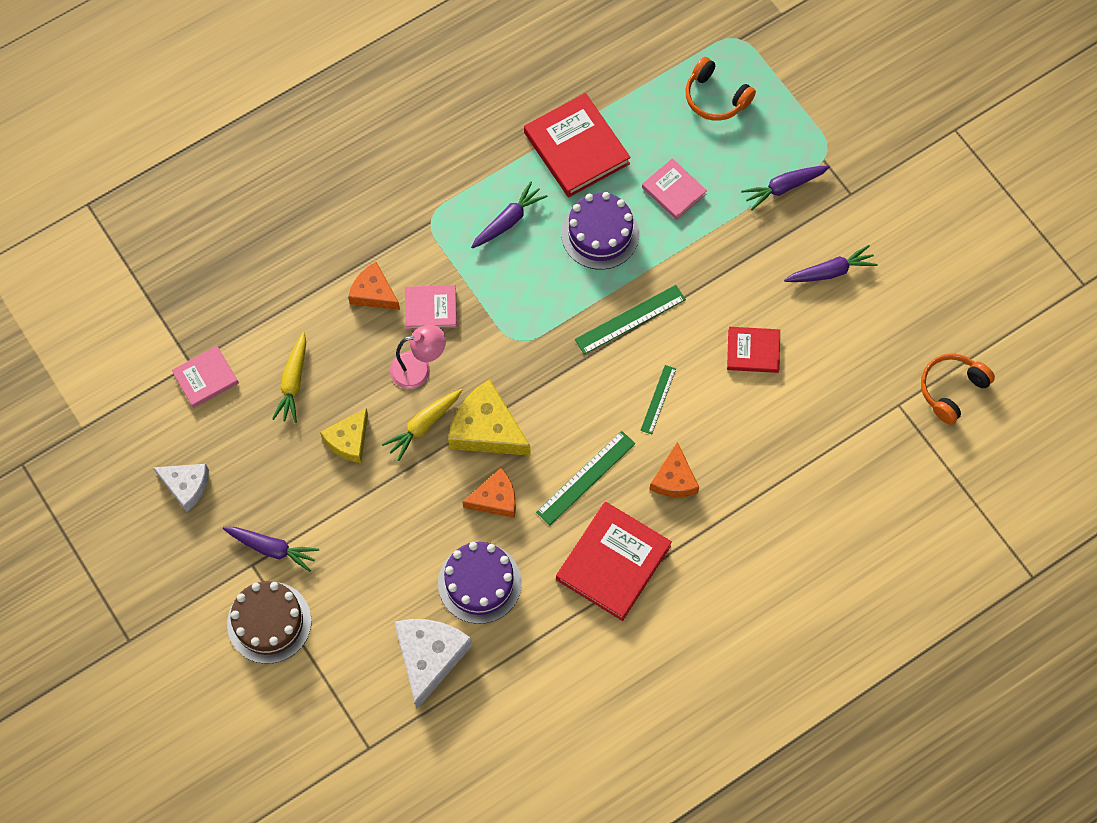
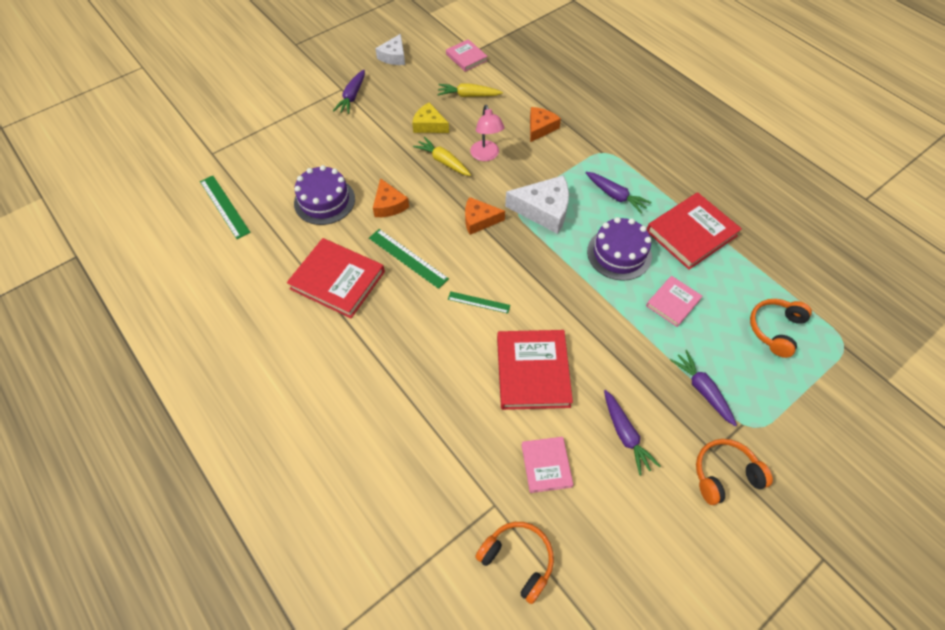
camera: 85 degrees right, 10 degrees down
brown cake [227,581,311,664] -> none
white cheese [394,619,472,709] -> white cheese moved to [505,175,569,234]
pink book [405,285,457,330] -> pink book moved to [521,437,573,493]
yellow cheese [448,379,531,456] -> none
green ruler [575,285,686,355] -> green ruler moved to [200,176,251,239]
orange cheese [650,442,699,497] -> orange cheese moved to [465,197,505,235]
red book [727,327,780,373] -> red book [497,330,573,410], size x1.73
none -> orange headphones [696,439,773,505]

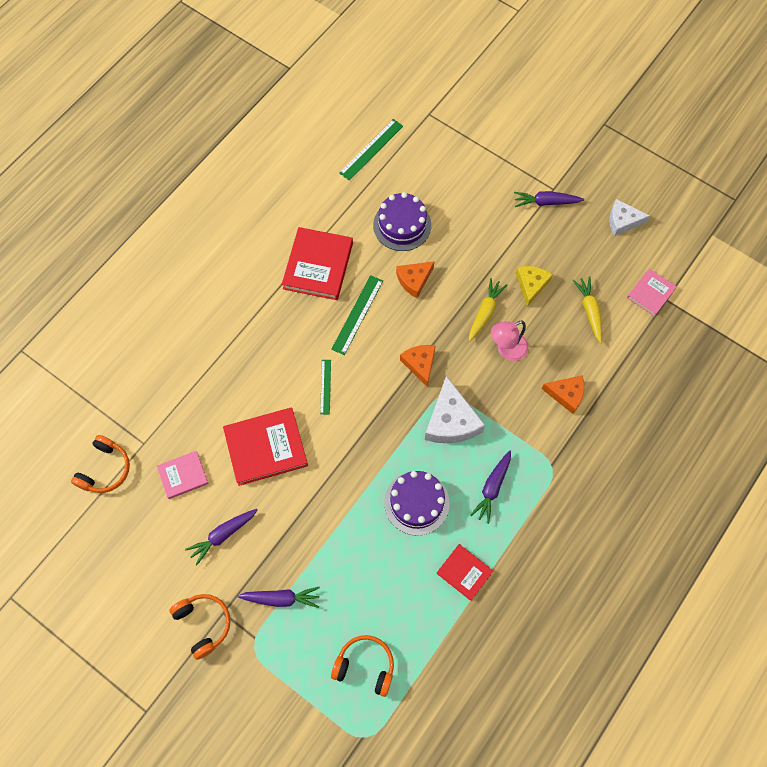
camera: 75 degrees right, 10 degrees up
pink book [646,276,702,327] -> none
red book [647,192,742,270] -> red book [436,544,493,601], size x0.58
purple carrot [670,350,737,426] -> purple carrot turned 45 degrees clockwise [237,587,320,608]

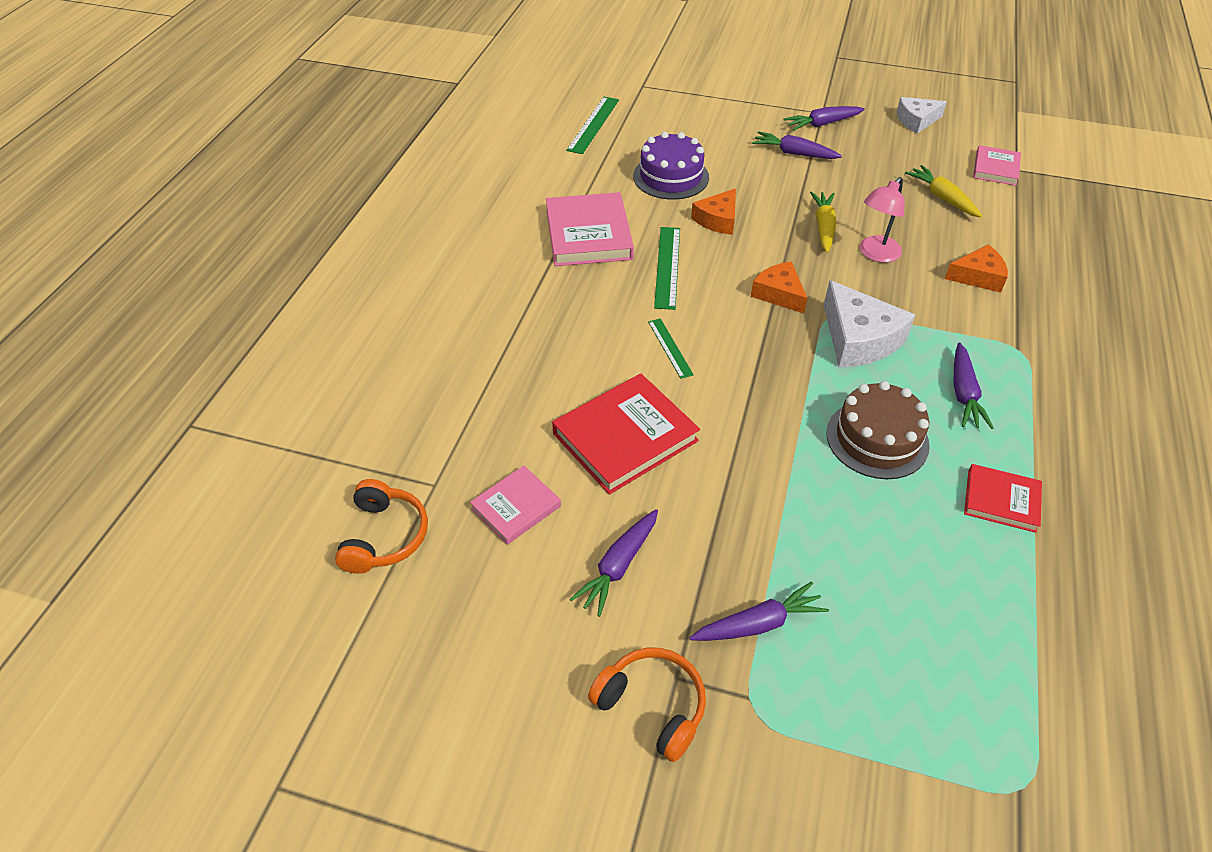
camera: 20 degrees left, 20 degrees down
red book [282,227,353,300] -> pink book [546,192,634,266]
orange headphones [331,635,394,697] -> none
purple cake [384,471,450,536] -> brown cake [826,381,930,479]
yellow cheese [516,266,553,307] -> none
none -> purple carrot [752,131,842,159]

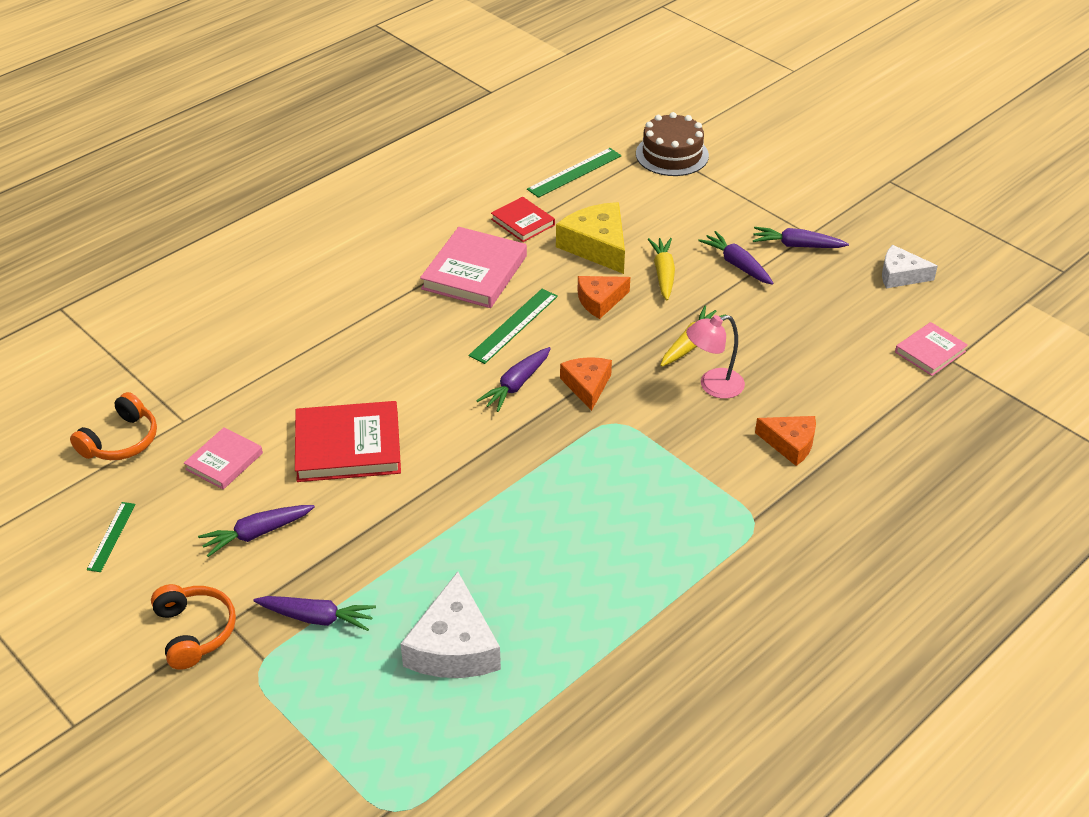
camera: 30 degrees right, 5 degrees down
pink book [470,465,561,545] -> pink book turned 45 degrees counterclockwise [184,427,263,489]
purple cake [633,132,709,200] -> yellow cheese [556,202,625,274]
green ruler [648,318,694,379] -> green ruler moved to [87,502,136,572]
white cheese [824,280,915,368] -> white cheese moved to [400,571,501,678]
brown cake [826,381,930,479] -> brown cake moved to [636,112,709,176]
yellow carrot [905,165,982,218] -> yellow carrot moved to [648,238,675,300]
purple carrot [954,342,994,429] -> purple carrot moved to [476,347,551,412]
red book [964,464,1042,533] -> red book moved to [491,197,555,242]

